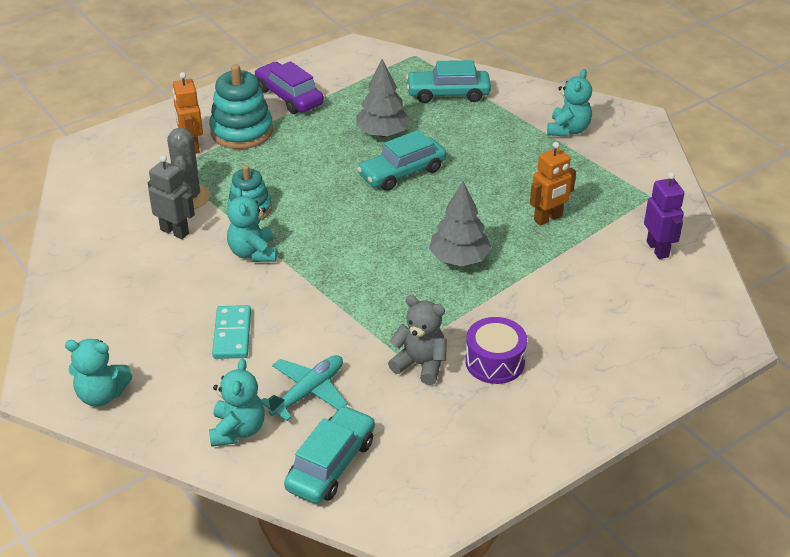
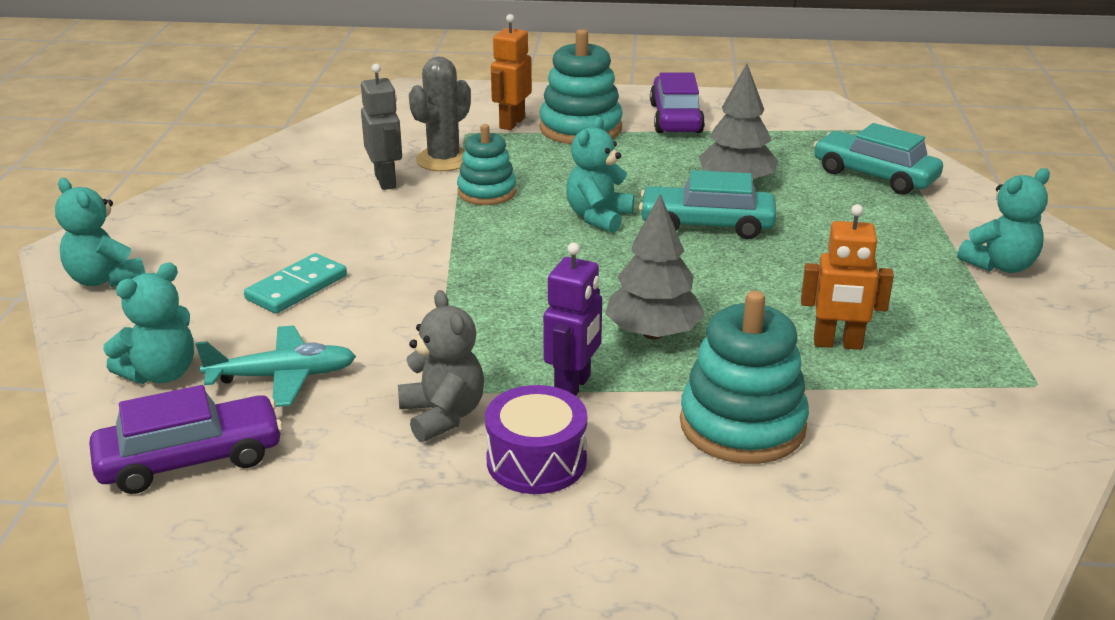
camera: 40 degrees right, 10 degrees down
turquoise teddy bear [227,187,277,262] -> turquoise teddy bear moved to [566,116,634,233]
turquoise car [284,405,375,504] -> purple car [89,385,283,494]
purple robot [644,172,684,259] -> purple robot moved to [543,243,602,396]
none -> turquoise stacking toy [680,291,809,464]

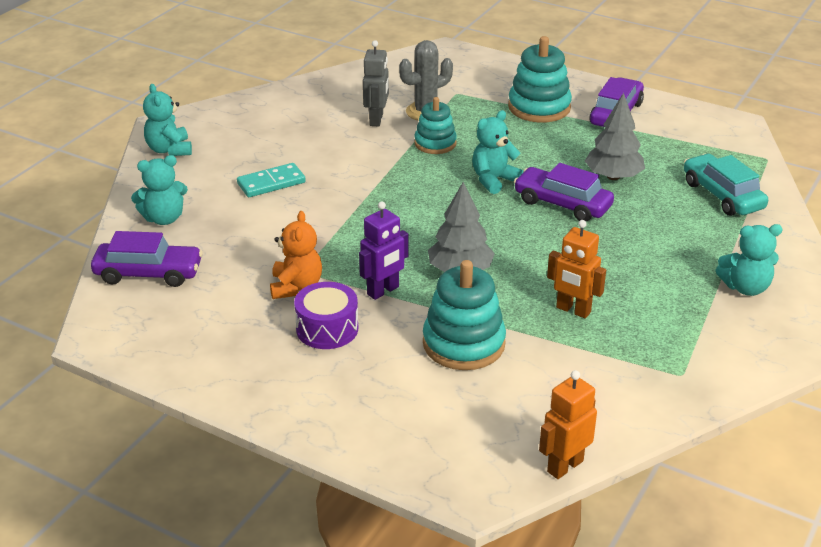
camera: 25 degrees right, 5 degrees up
turquoise plane [196,325,356,407] -> none
grey teddy bear [398,290,484,442] -> orange teddy bear [270,211,322,299]
orange robot [491,14,532,130] -> orange robot moved to [539,370,597,479]
turquoise car [639,170,776,239] -> purple car [514,163,614,221]

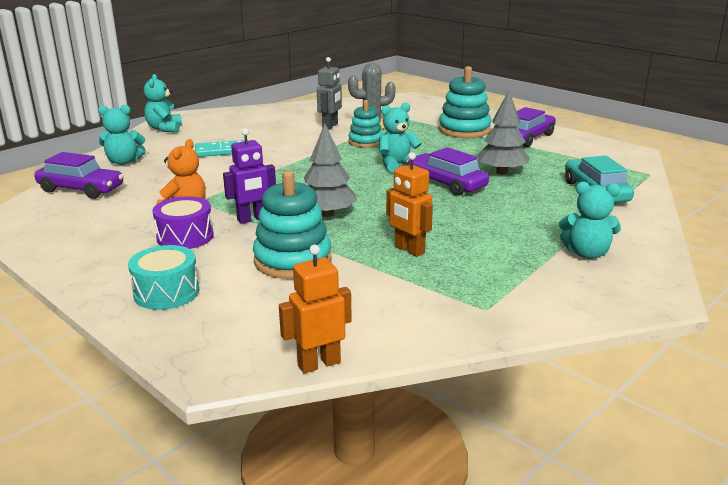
camera: 15 degrees right, 10 degrees down
none -> turquoise drum [128,245,199,310]

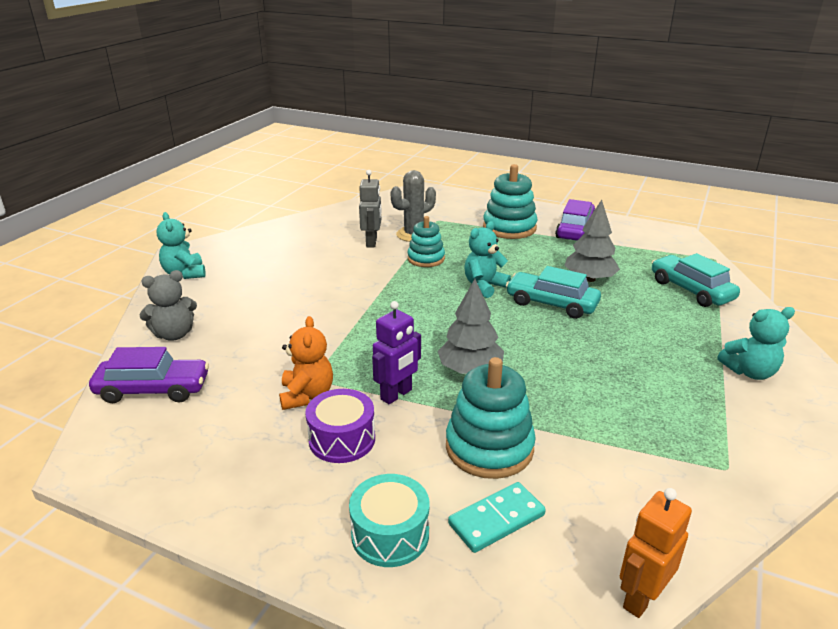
camera: 20 degrees left, 5 degrees up
turquoise teddy bear [98,105,146,165] -> grey teddy bear [139,270,197,340]
turquoise domino [195,140,245,157] -> turquoise domino moved to [448,482,546,553]
orange robot [386,152,433,257] -> none
purple car [407,147,489,196] -> turquoise car [506,266,601,319]

